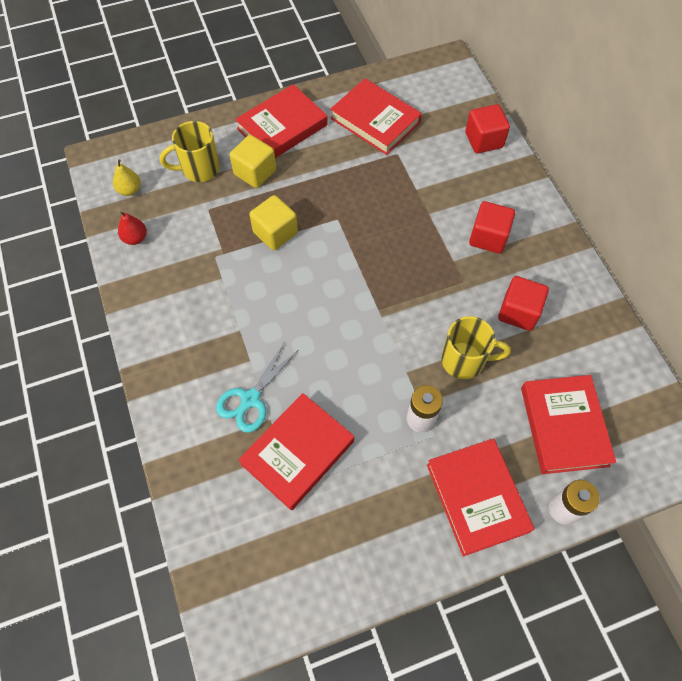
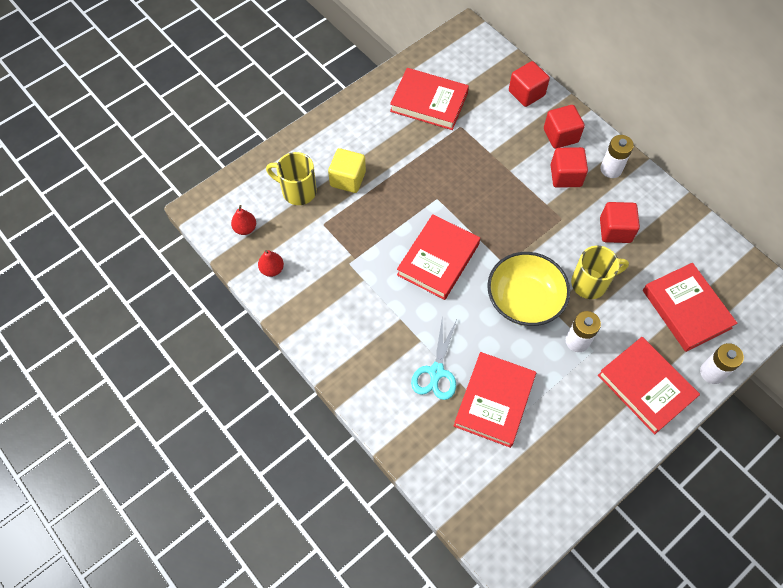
camera: 20 degrees left, 0 degrees up
yellow pear [113,159,141,196] -> red pear [231,205,256,235]
yellow mug [160,121,220,182] -> yellow mug turned 60 degrees clockwise [266,152,317,205]
red book [235,84,328,158] -> red book moved to [397,214,480,300]
yellow cube [249,195,298,250] -> none
none -> yellow bowl [487,252,570,326]
none -> red cube [544,105,585,149]
none -> white battery [600,135,634,178]

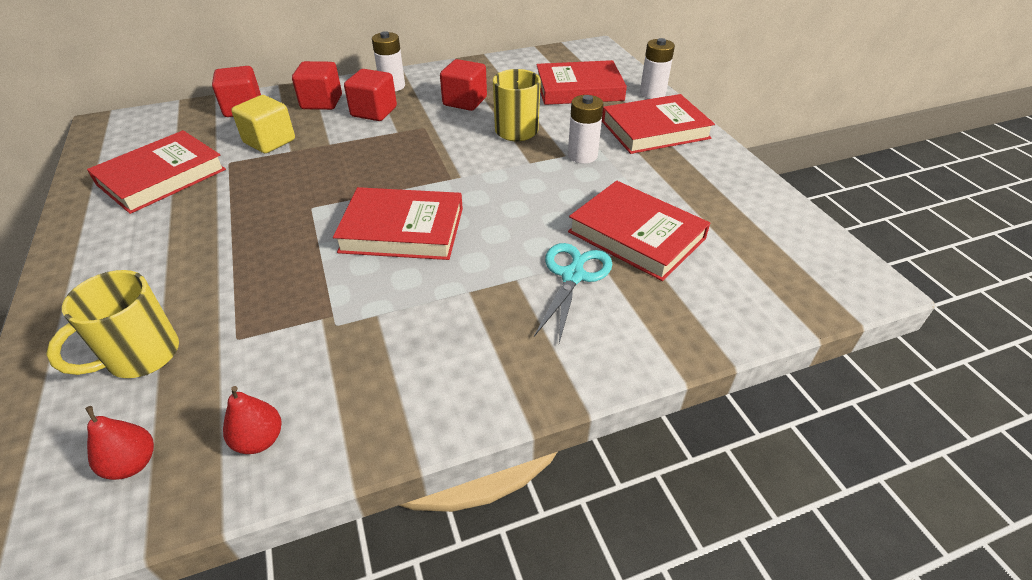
camera: 70 degrees left, 20 degrees down
yellow cube [328,148,366,193] -> yellow cube moved to [231,95,295,153]
red book [397,214,480,300] -> red book turned 45 degrees counterclockwise [333,187,463,260]
turquoise scissors [411,320,457,400] -> turquoise scissors turned 105 degrees counterclockwise [534,243,612,343]
yellow bowl [487,252,570,326] -> none

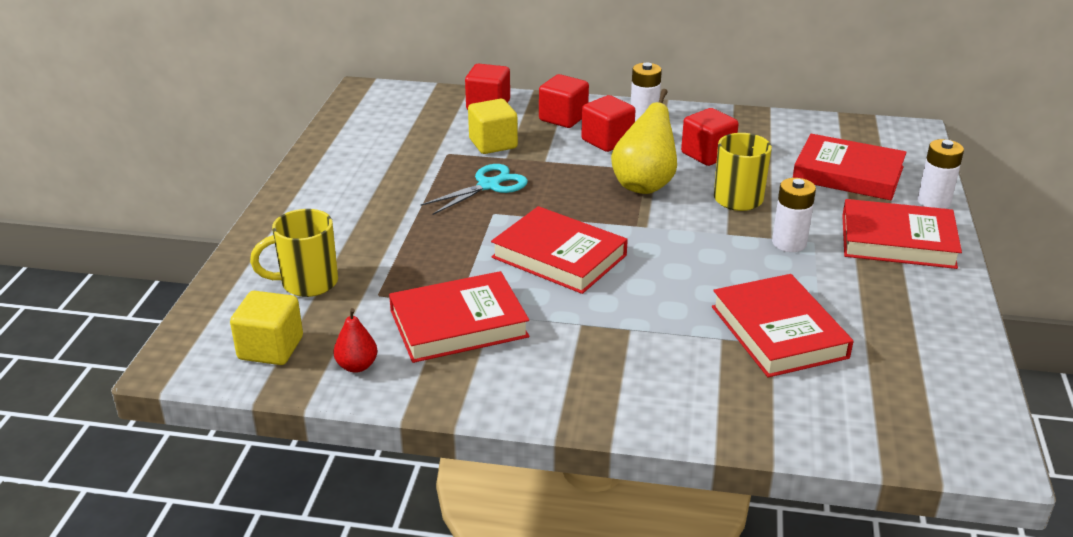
camera: 30 degrees right, 10 degrees down
red pear [85,406,154,480] -> yellow cube [230,291,303,365]
red book [87,130,226,214] -> red book moved to [389,271,529,363]
turquoise scissors [534,243,612,343] -> turquoise scissors moved to [420,164,528,215]
none -> yellow pear [611,89,677,194]

